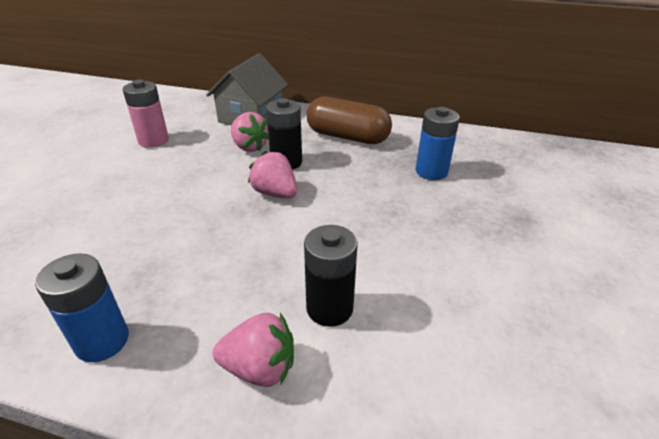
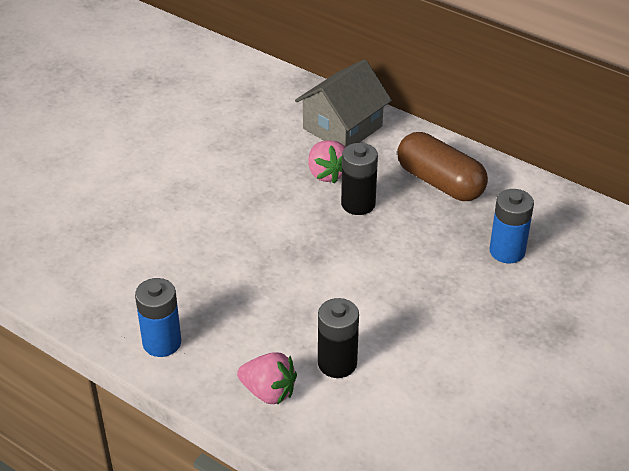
camera: 20 degrees right, 5 degrees up
pink battery [123,80,169,148] -> none
pink strawberry [248,151,297,198] -> none

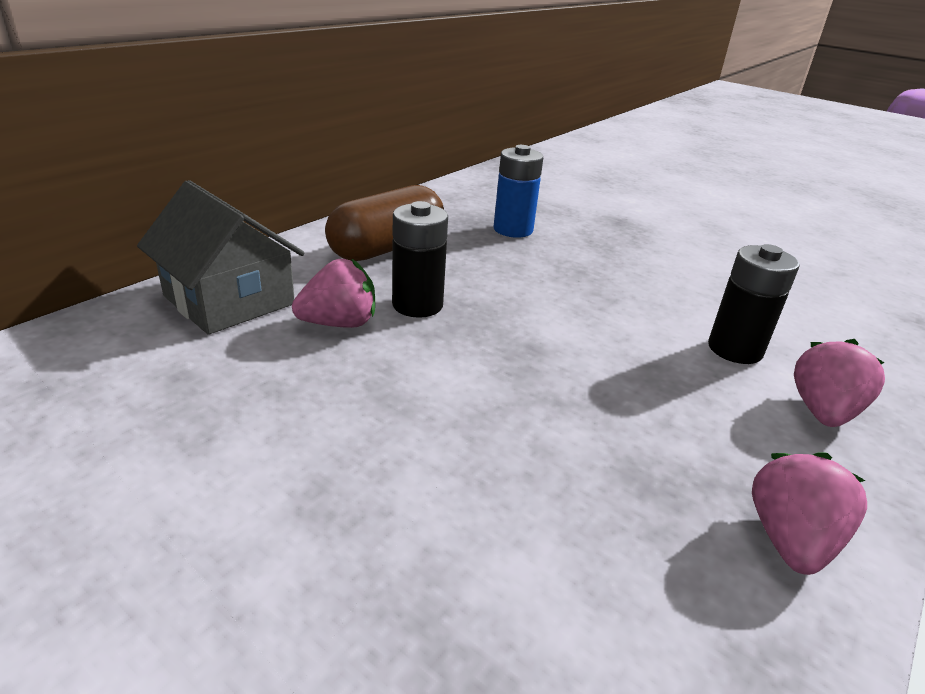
camera: 90 degrees left, 10 degrees down
blue battery [135,278,181,357] -> pink strawberry [752,453,867,575]

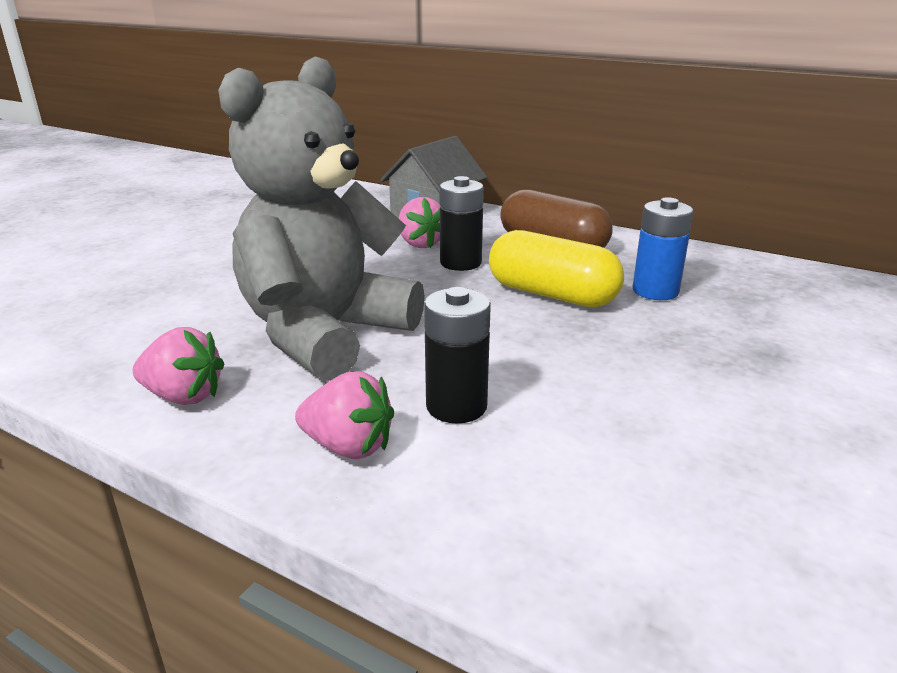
camera: 85 degrees right, 5 degrees down
none -> grey teddy bear [218,56,425,381]
none -> yellow capsule [489,230,624,307]

